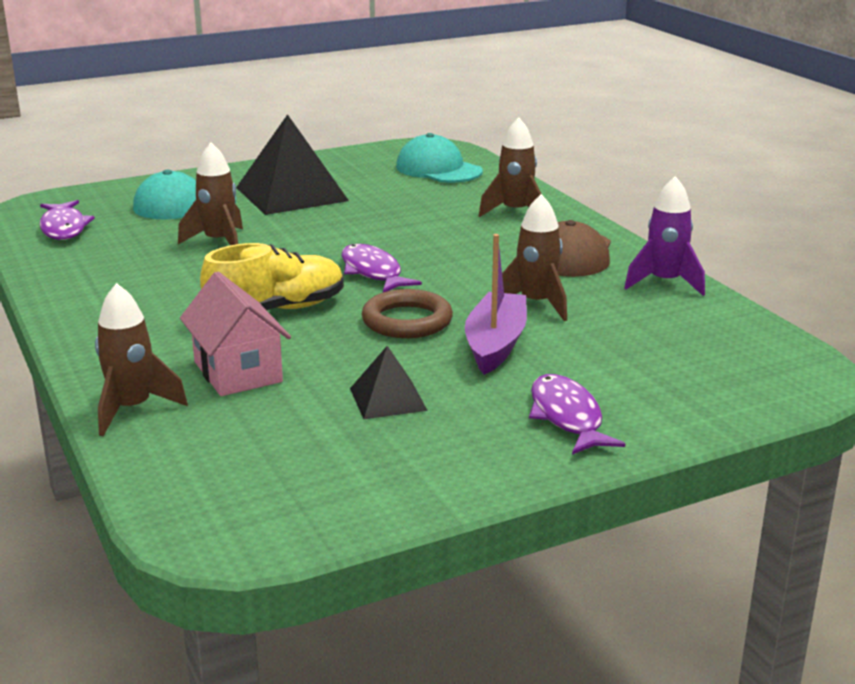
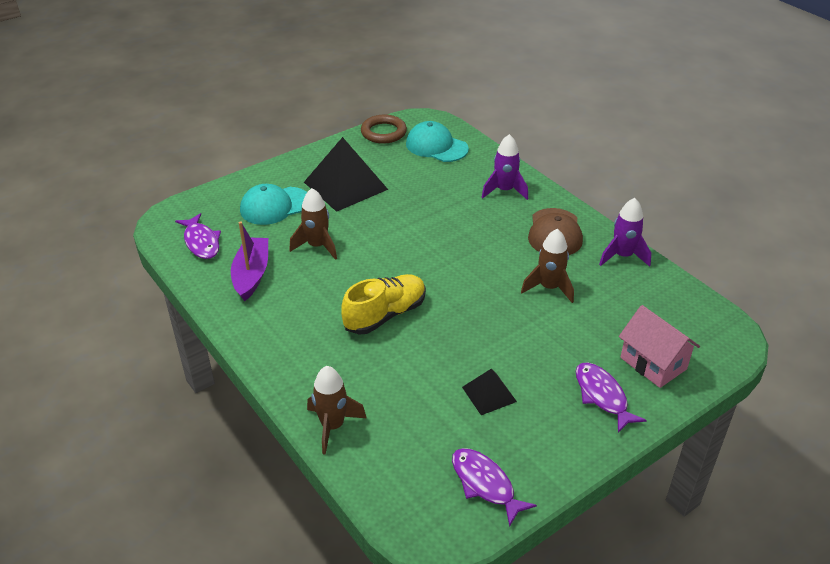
camera: 10 degrees left, 15 degrees up
pink house [180,272,291,396] -> pink house moved to [619,305,700,388]
purple fish [341,244,422,292] -> purple fish moved to [452,448,537,527]
brown ring [362,289,453,338] -> brown ring moved to [361,115,407,144]
purple boat [465,234,527,375] -> purple boat moved to [231,221,268,301]
brown rocket [479,118,542,217] -> purple rocket [482,134,528,200]

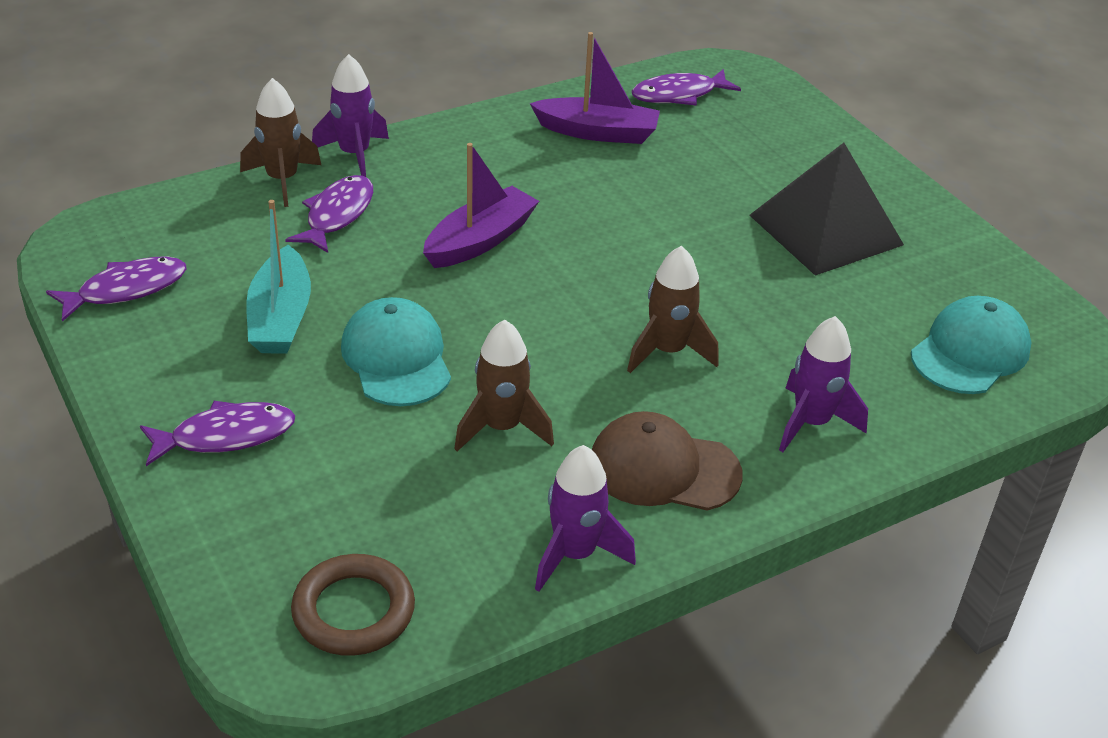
camera: 95 degrees right, 0 degrees up
turquoise cap [240,184,307,225] -> turquoise cap moved to [341,297,451,406]
brown rocket [289,188,337,260] -> brown rocket moved to [627,246,719,373]
yellow shoe [341,274,426,334] -> purple boat [423,143,539,268]
brown ring [361,115,407,144] -> brown ring moved to [291,554,415,656]
black pyramid [462,369,517,415] -> turquoise boat [246,200,311,354]
pink house [619,305,700,388] -> none
none -> purple fish [285,175,373,253]
none -> purple rocket [312,54,389,177]

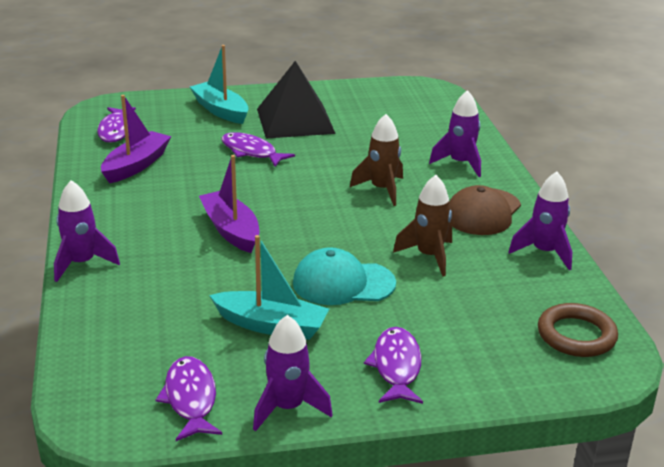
camera: 70 degrees left, 10 degrees down
brown rocket [240,78,321,207] -> none
purple fish [285,175,373,253] -> purple fish moved to [222,132,295,167]
turquoise cap [911,296,1031,394] -> none
none -> turquoise boat [190,45,248,124]
none -> purple rocket [253,315,333,431]

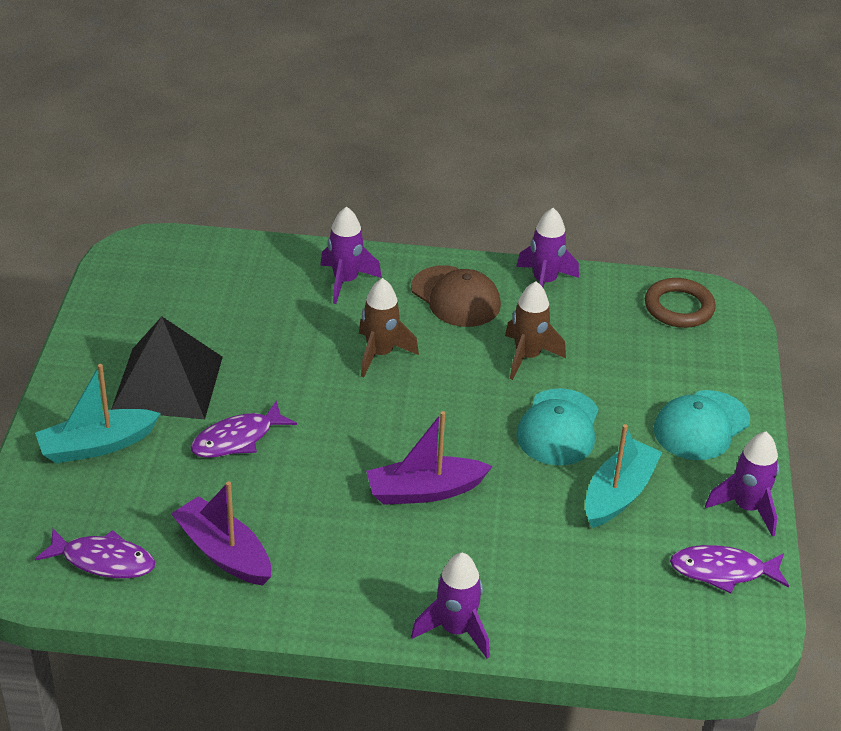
camera: 75 degrees left, 10 degrees up
purple fish [364,327,423,404] -> turquoise cap [654,390,750,460]

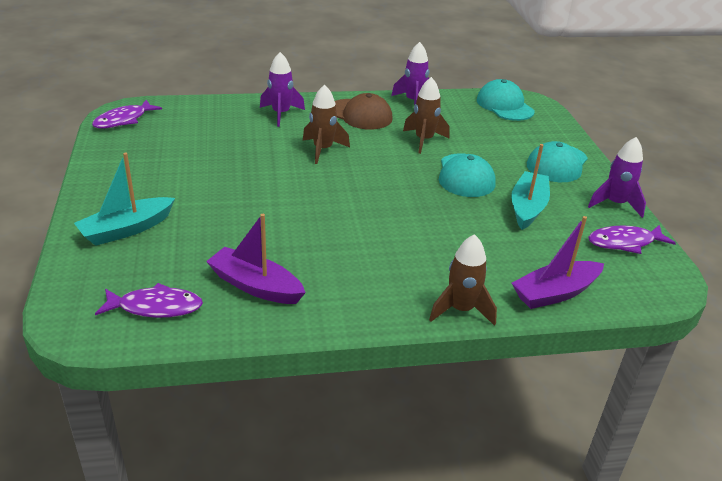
camera: 15 degrees left, 5 degrees down
black pyramid [111,317,223,419] -> none
purple fish [190,401,297,458] -> purple fish moved to [92,100,162,129]
purple boat [366,411,493,505] -> purple boat moved to [512,216,604,309]
purple rocket [411,553,490,658] -> brown rocket [429,234,497,326]
brown ring [645,278,716,328] -> turquoise cap [477,79,535,121]

